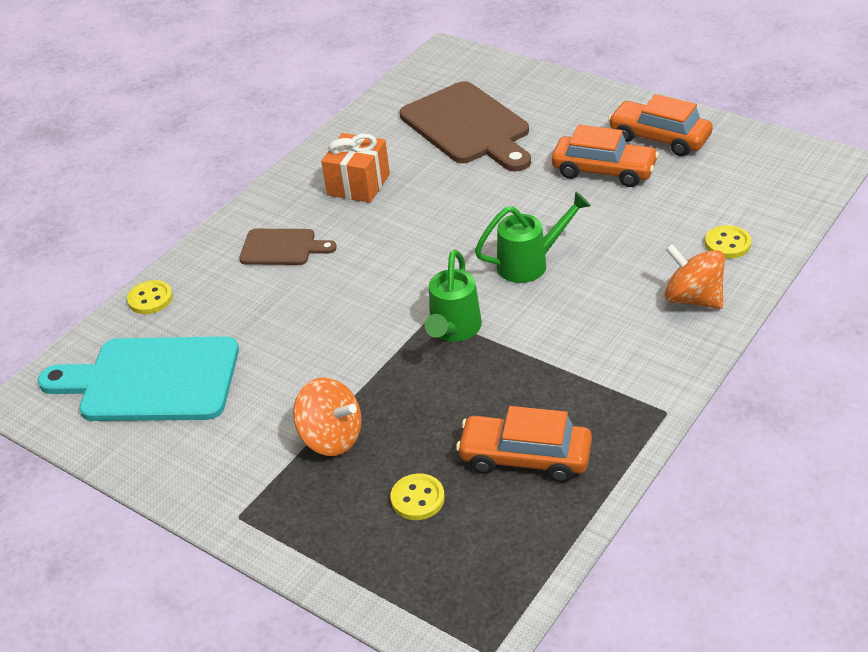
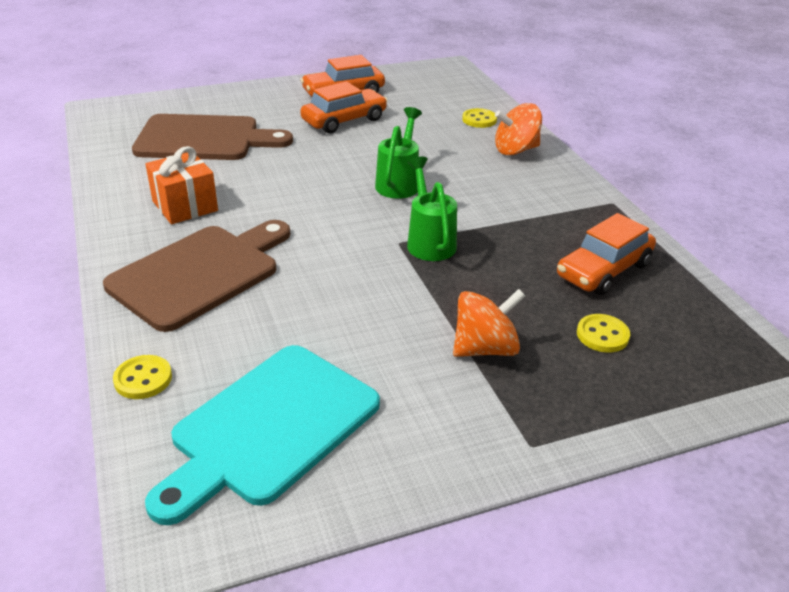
camera: 60 degrees left, 5 degrees down
brown cutting board [239,229,337,265] -> brown cutting board [103,220,291,332], size x1.88
green watering can [425,250,482,342] -> green watering can turned 150 degrees counterclockwise [407,157,457,261]

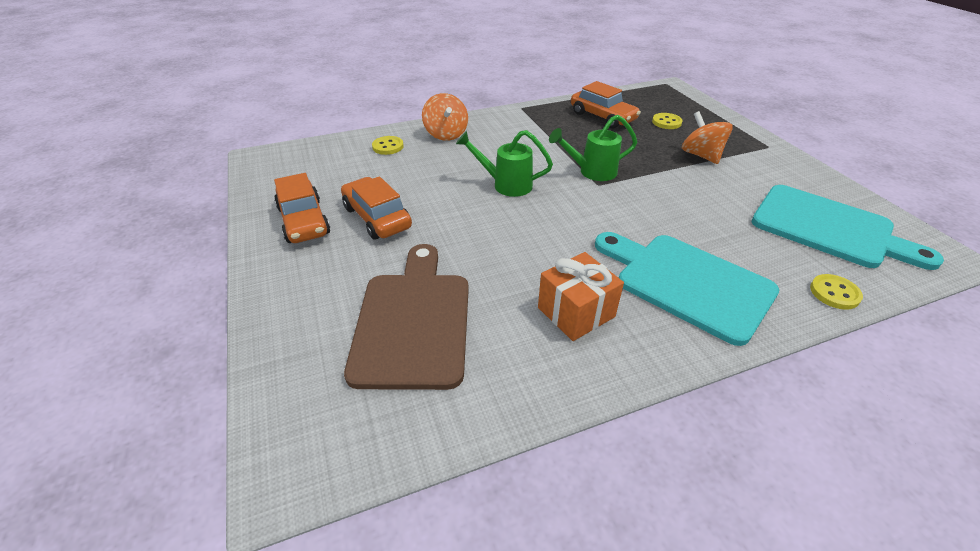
camera: 90 degrees left, 5 degrees up
brown cutting board [103,220,291,332] -> turquoise cutting board [595,232,779,346]

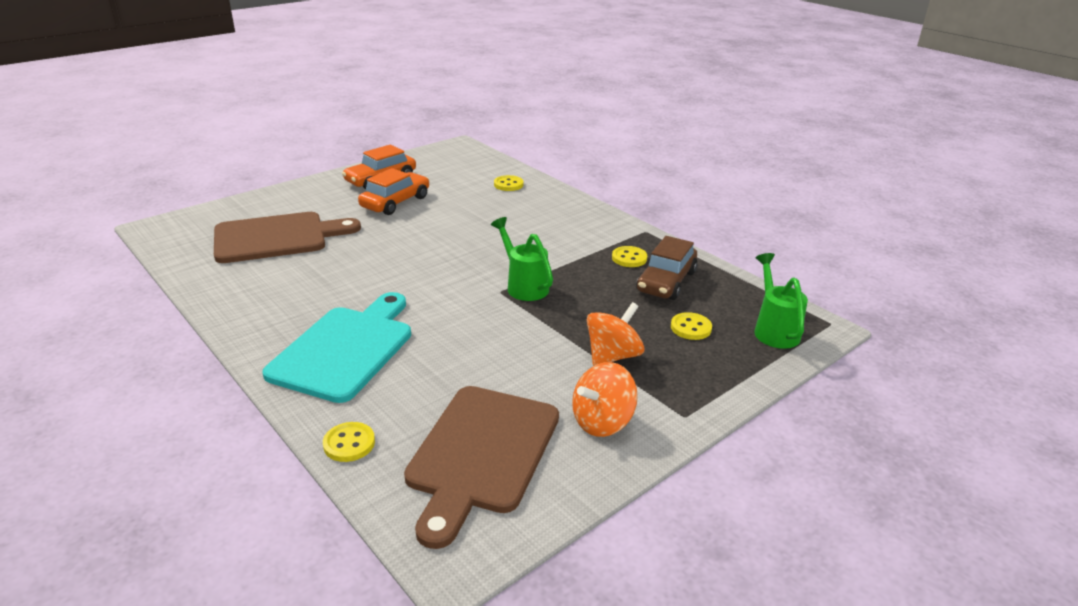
camera: 70 degrees right, 10 degrees down
orange spinning top [422,93,468,141] -> orange spinning top moved to [572,362,638,437]
green watering can [456,130,553,197] -> green watering can moved to [754,253,808,349]
orange gift [538,252,624,341] -> none
orange car [571,81,641,128] -> brown car [636,236,697,300]
turquoise cutting board [752,185,944,270] -> brown cutting board [404,386,559,549]
none -> yellow button [612,246,647,267]

